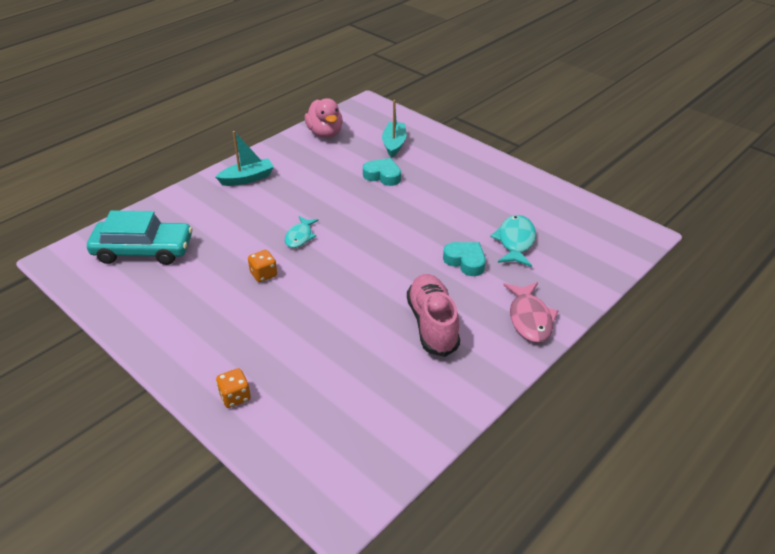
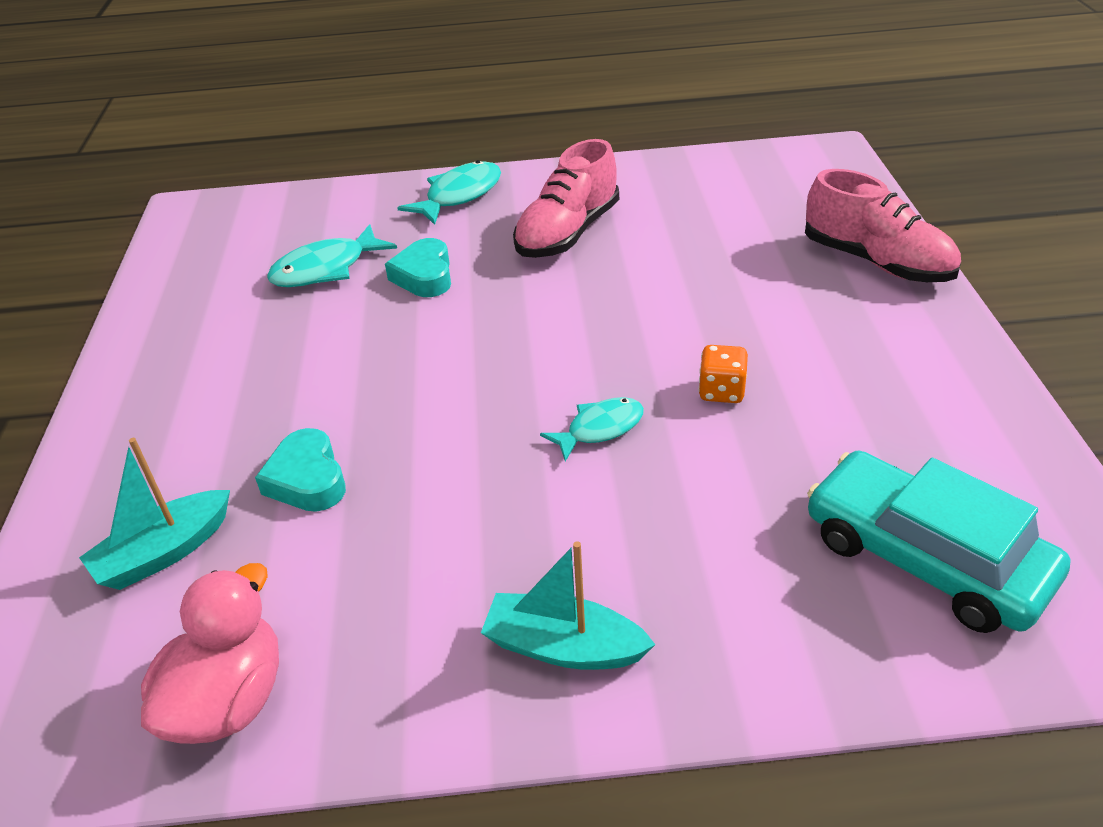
camera: 135 degrees left, 0 degrees up
orange dice [216,368,251,408] -> pink shoe [805,169,961,282]
pink fish [503,282,559,343] -> turquoise fish [397,160,501,225]

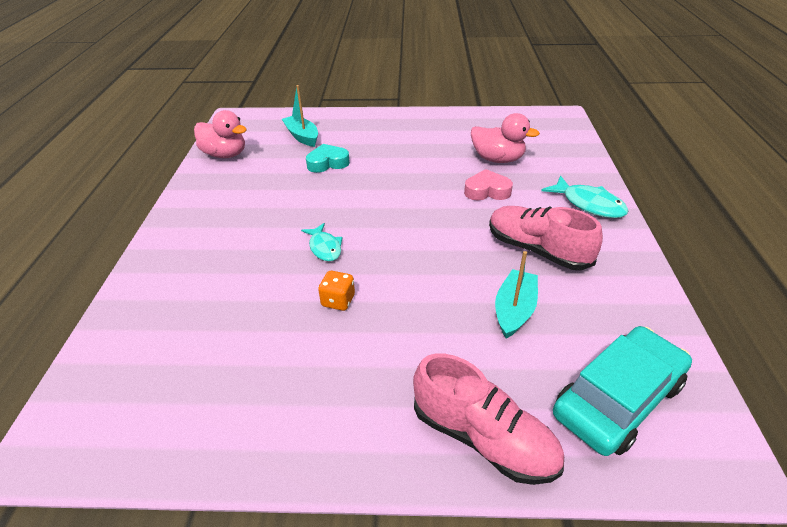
camera: 95 degrees right, 0 degrees up
turquoise fish [267,224,397,287] -> pink duck [471,113,540,163]
turquoise heart [385,238,451,297] -> pink heart [464,169,513,200]
turquoise boat [481,541,656,670] -> turquoise boat moved to [495,251,538,339]
pink shoe [805,169,961,282] -> pink shoe turned 105 degrees counterclockwise [413,353,564,485]
turquoise car [807,451,1071,633] -> turquoise car moved to [553,326,692,456]

